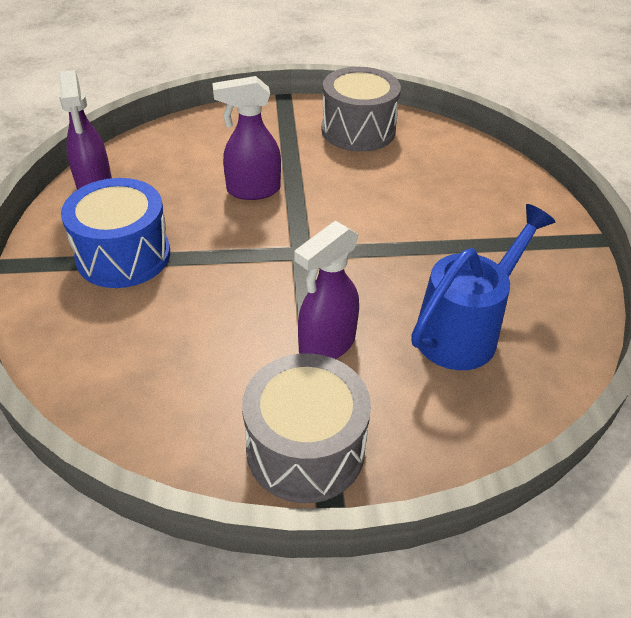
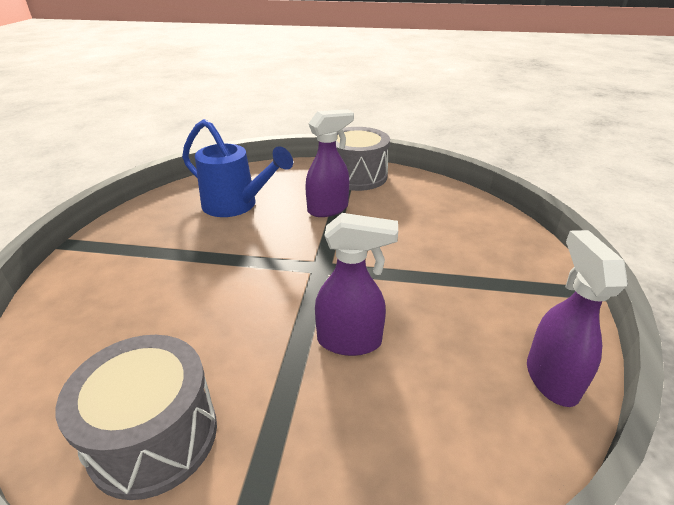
camera: 165 degrees left, 10 degrees down
blue drum [61,178,170,288] -> none
blue watering can [411,204,556,370] -> blue watering can turned 120 degrees counterclockwise [182,119,293,217]

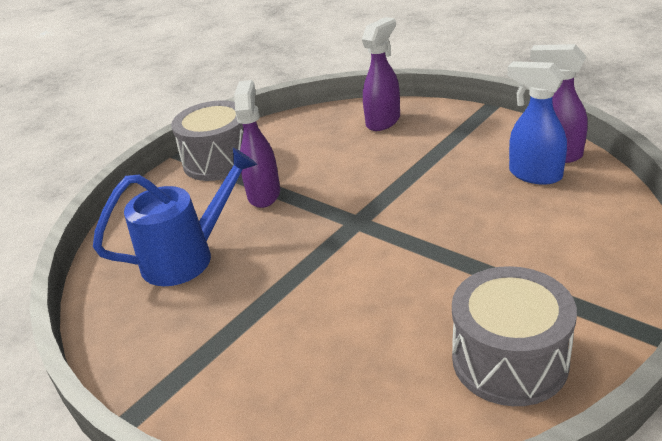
camera: 55 degrees left, 0 degrees up
purple spray bottle [315,213,398,356] -> purple spray bottle moved to [362,17,400,131]
none -> blue spray bottle [507,61,567,185]

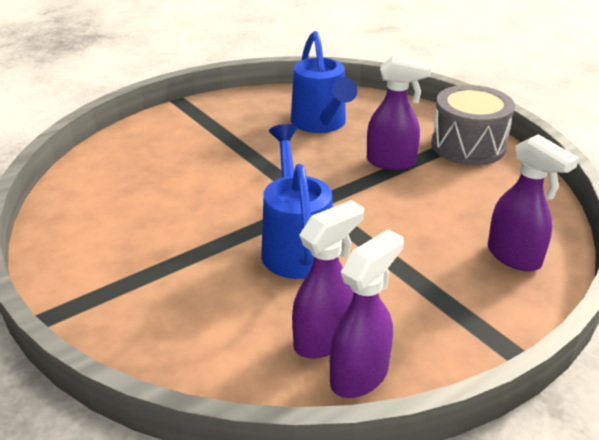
camera: 100 degrees right, 0 degrees up
grey drum [452,266,577,406] -> none
blue spray bottle [507,61,567,185] -> purple spray bottle [292,200,364,359]
none -> blue watering can [261,124,333,279]

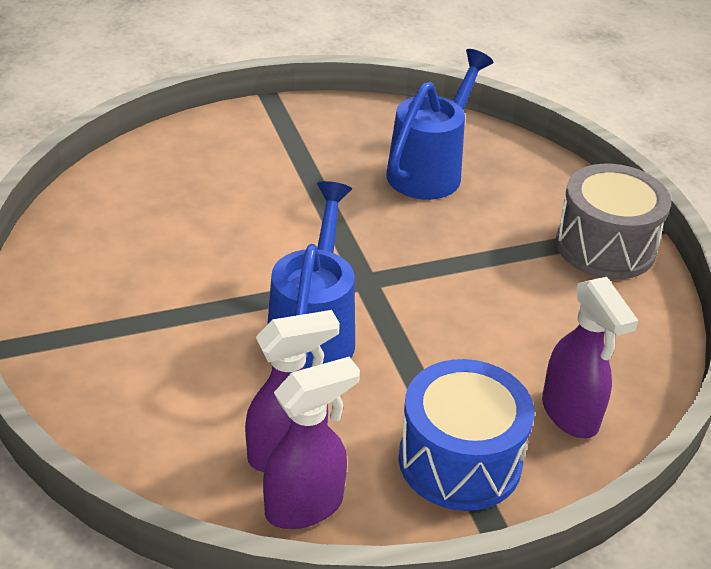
camera: 15 degrees right, 5 degrees up
blue watering can [291,31,357,133] -> blue watering can turned 150 degrees counterclockwise [386,49,494,200]
purple spray bottle [367,55,432,170] -> none
none -> blue drum [399,359,534,511]

